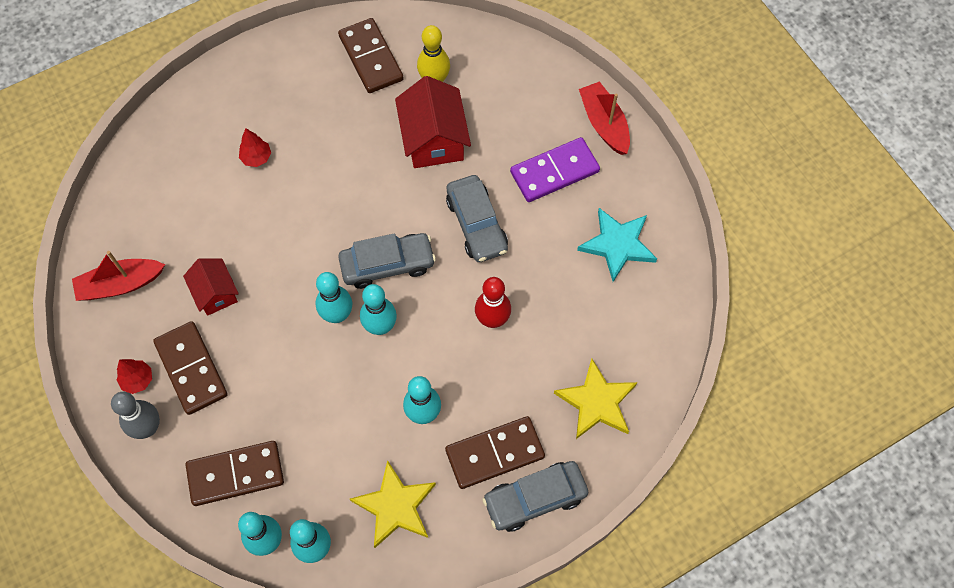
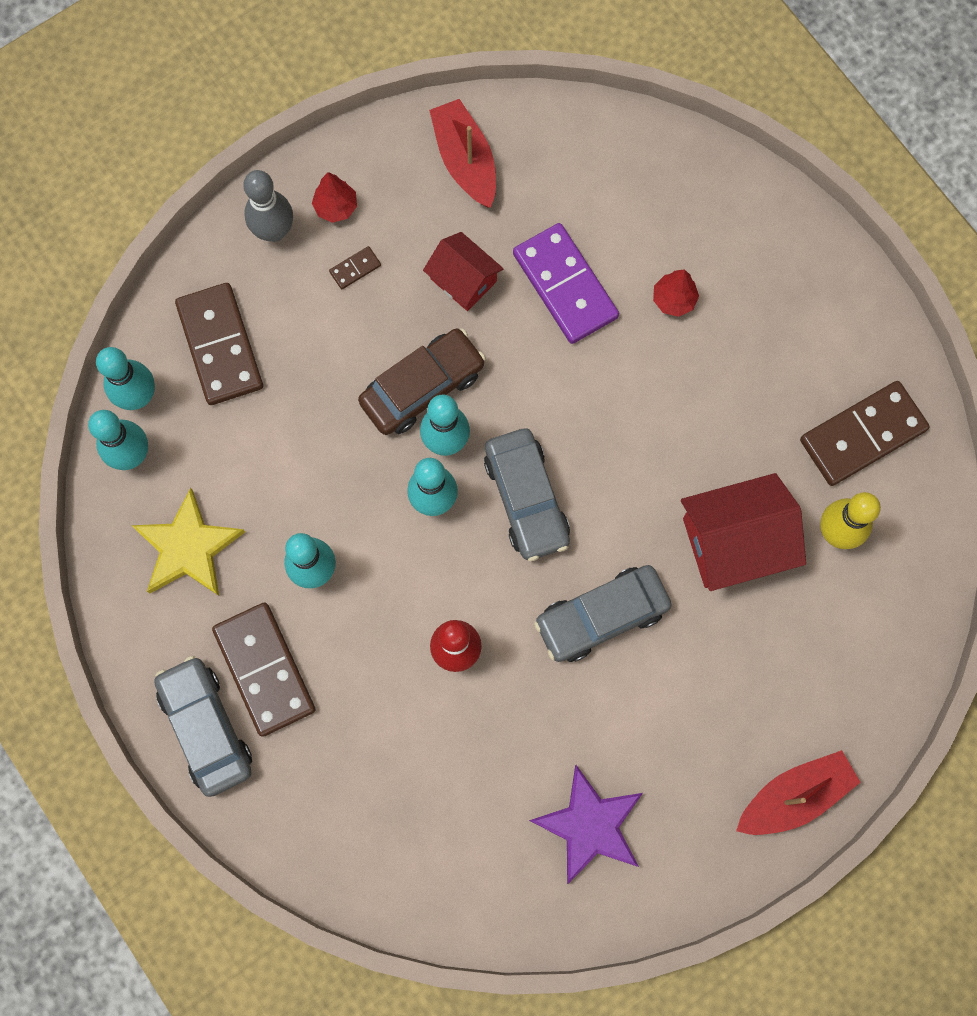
camera: 85 degrees right, 10 degrees up
brown domino [153,321,228,415] -> brown domino [329,246,381,289], size x0.42
red house [183,259,239,316] -> red house turned 75 degrees clockwise [423,232,504,311]
purple domino [510,137,600,202] -> purple domino moved to [513,223,619,344]
yellow star [554,358,637,439] -> none
turquoise star [577,208,657,282] -> purple star [529,765,643,884]
none -> brown car [358,328,486,435]

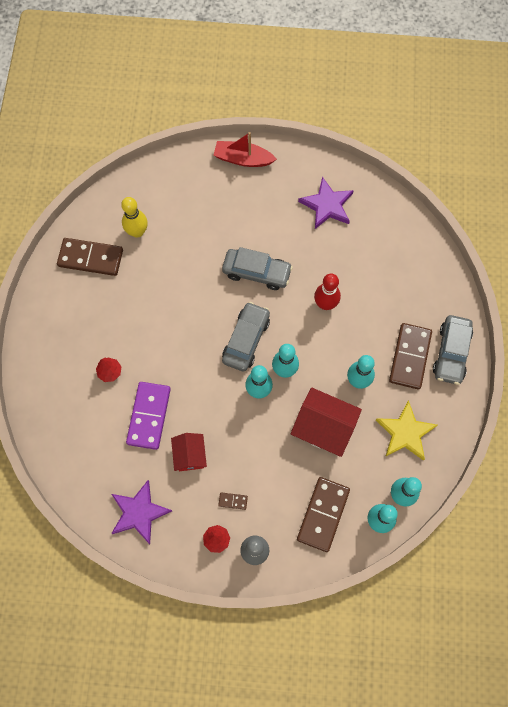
camera: 140 degrees left, 5 degrees down
brown car [358,328,486,435] -> none
red boat [429,99,496,208] -> purple star [111,480,172,544]
red house [681,473,806,591] -> red house moved to [291,388,362,457]

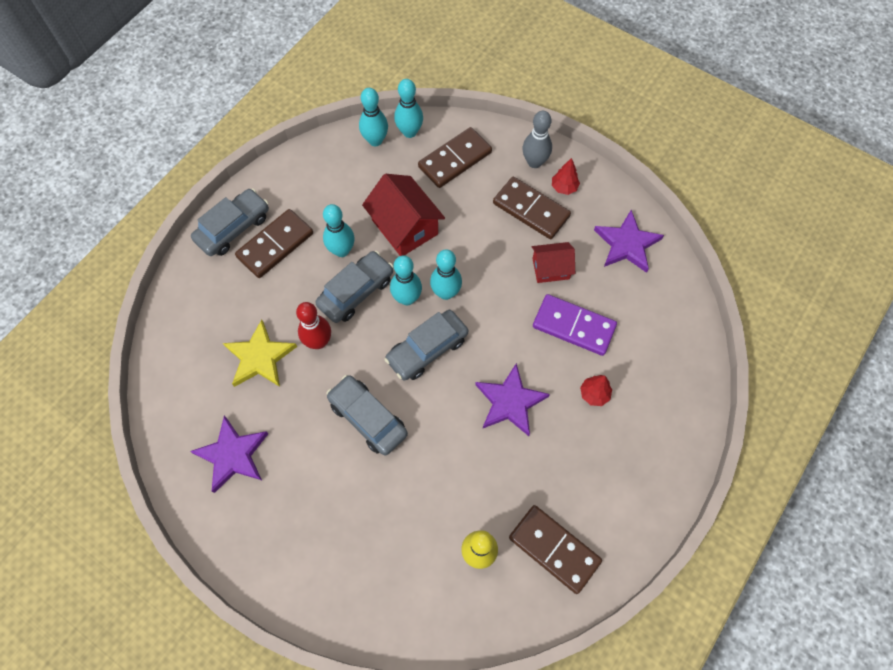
camera: 150 degrees left, 5 degrees down
purple domino [126,382,171,450] -> purple domino turned 75 degrees clockwise [533,294,617,356]
red house [171,433,207,471] -> red house turned 60 degrees clockwise [532,242,575,283]
red boat [214,132,277,167] -> none
brown domino [218,493,248,510] -> brown domino [493,177,571,239], size x2.40
yellow star [376,400,438,461] -> yellow star moved to [223,320,297,387]
none -> grey car [315,251,394,323]
none -> purple star [475,363,550,436]

